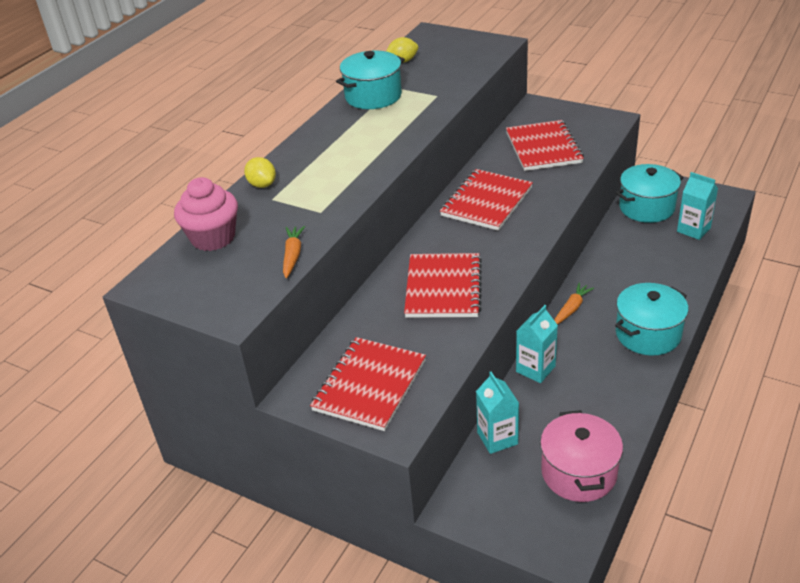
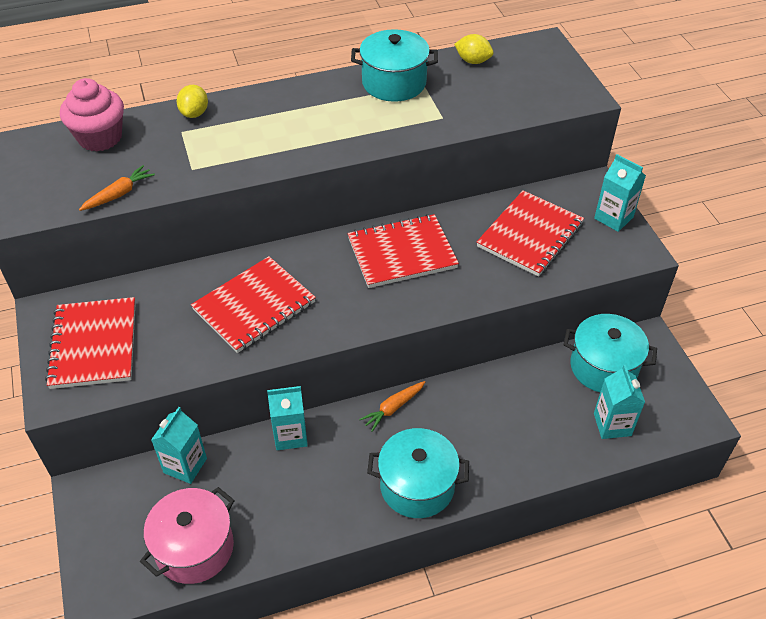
camera: 40 degrees right, 10 degrees up
red notebook [310,337,426,431] -> red notebook turned 75 degrees counterclockwise [45,297,136,389]
orange carrot [554,283,594,325] -> orange carrot turned 150 degrees clockwise [359,381,425,432]
none -> turquoise carton [594,154,646,232]

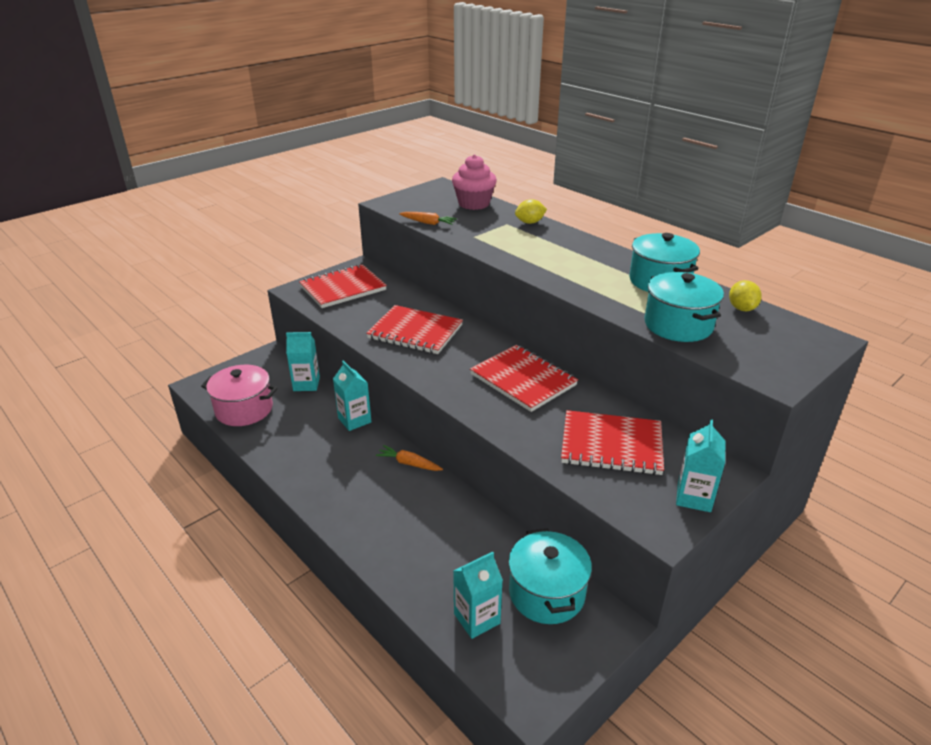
camera: 65 degrees right, 15 degrees down
turquoise pot [367,428,469,518] -> turquoise pot moved to [645,272,724,342]

